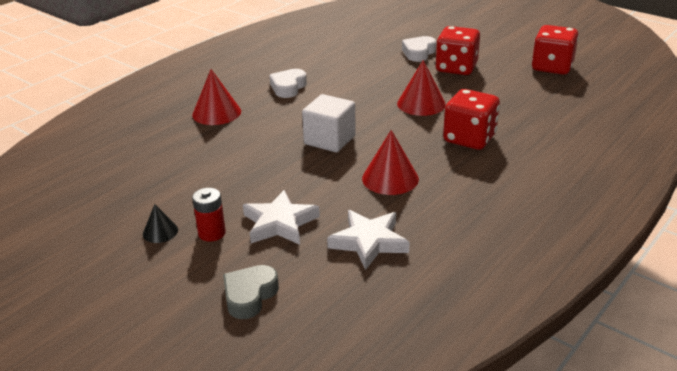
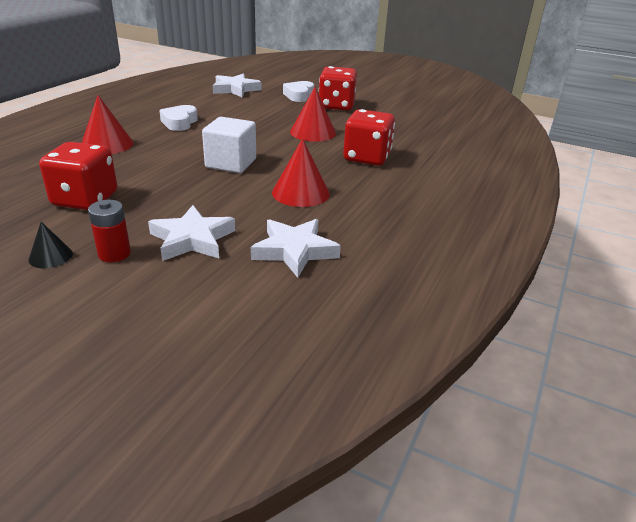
camera: 15 degrees left, 0 degrees up
grey heart [223,265,279,319] -> none
red dice [532,25,579,75] -> red dice moved to [39,142,117,210]
none -> white star [213,74,261,97]

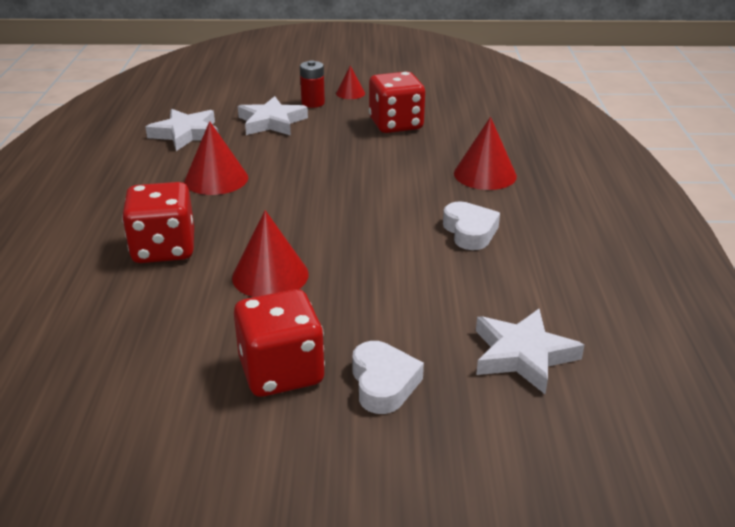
camera: 155 degrees right, 0 degrees up
black cone [28,222,73,268] -> red cone [336,66,365,99]
white cube [202,117,256,173] -> none

